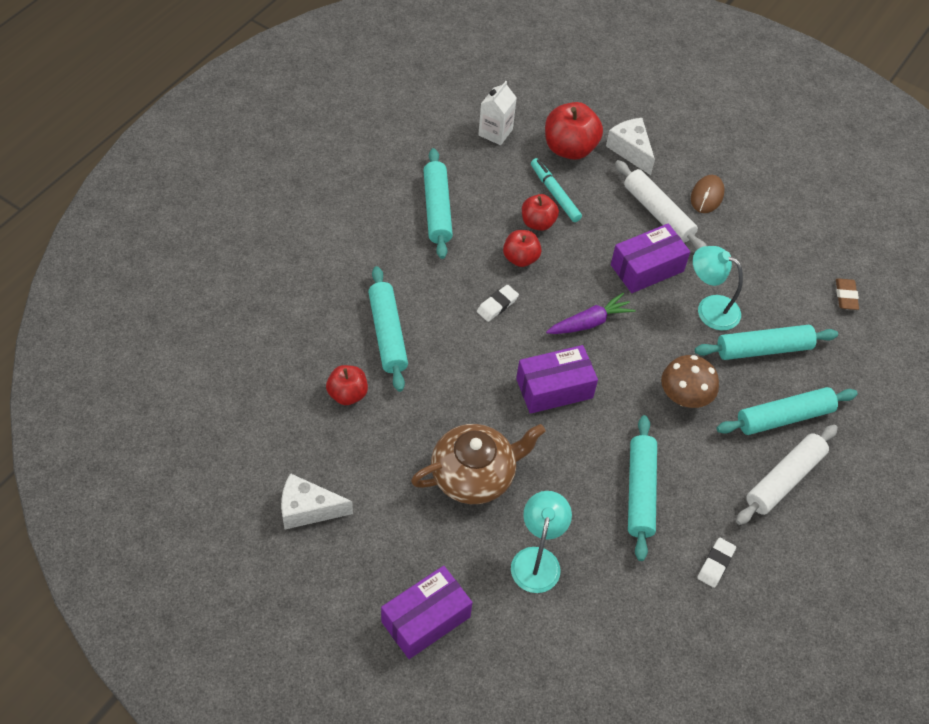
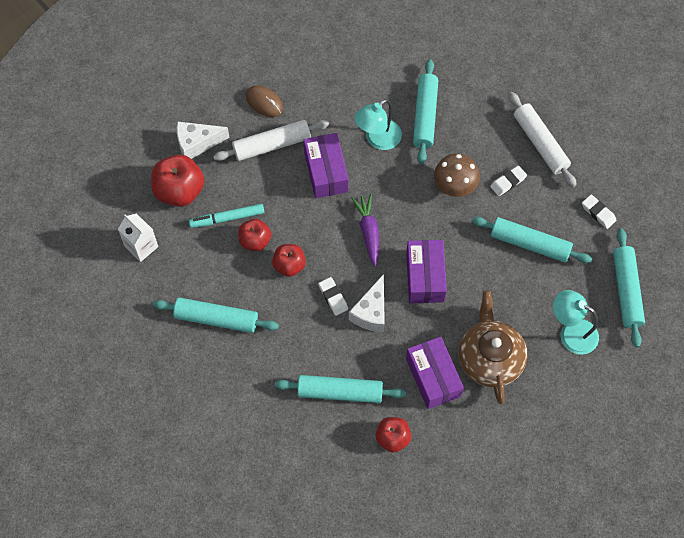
camera: 70 degrees left, 10 degrees up
white cheese [281,473,353,530] -> white cheese moved to [349,274,385,332]
purple box [381,566,473,659] -> purple box moved to [406,337,464,409]
turquoise rolling pin [717,387,858,435] -> turquoise rolling pin moved to [613,228,645,347]
brown eraser [836,278,859,310] -> none
none -> white eraser [490,165,527,196]

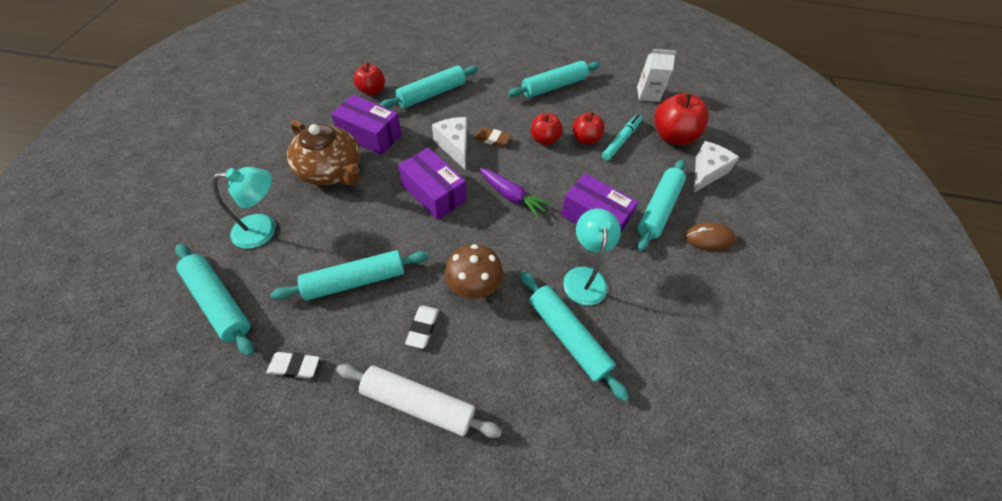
camera: 135 degrees right, 10 degrees down
white rolling pin [213,120,329,161] -> turquoise rolling pin [637,160,686,251]
white eraser [318,277,348,316] -> brown eraser [474,127,511,147]

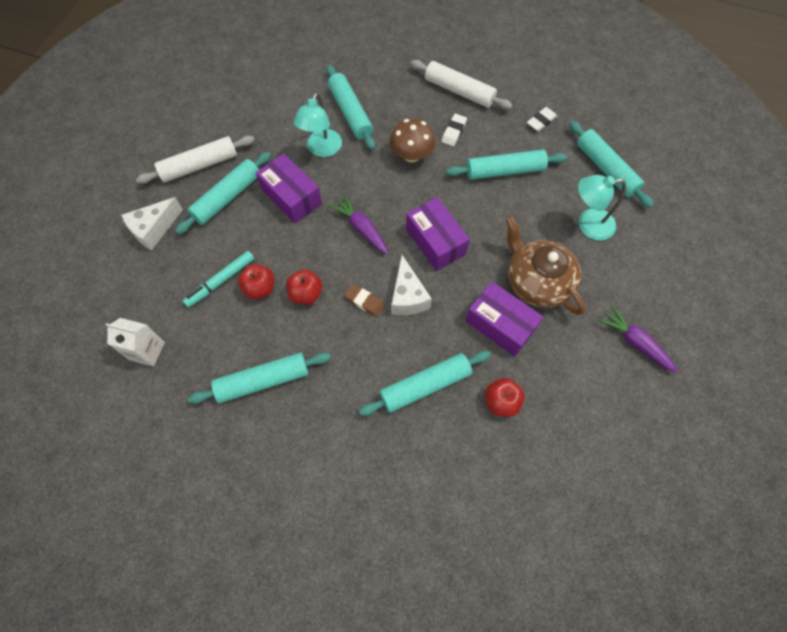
camera: 165 degrees left, 10 degrees up
white eraser [266,352,319,378] -> white eraser turned 60 degrees counterclockwise [527,107,557,132]
red apple [654,92,709,145] -> none
brown mouse [685,222,735,251] -> white rolling pin [136,136,255,184]
none -> purple carrot [597,305,678,373]

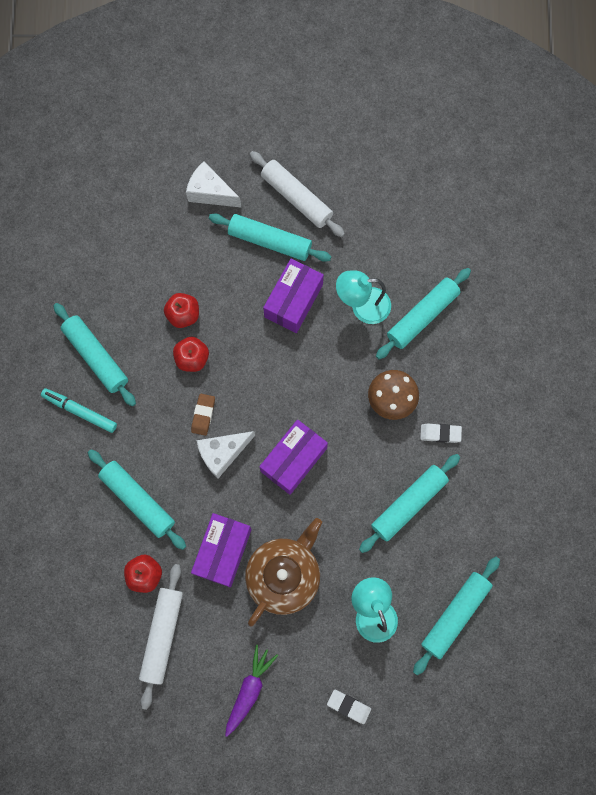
camera: 70 degrees right, 10 degrees up
white carton [105,318,165,367] -> none
turquoise marker [183,251,254,308] -> turquoise marker moved to [41,388,117,433]
purple carrot [329,194,388,254] -> none
white rolling pin [411,60,512,109] -> white rolling pin moved to [139,564,183,710]
turquoise rolling pin [446,150,567,180] -> turquoise rolling pin turned 75 degrees clockwise [359,454,460,553]
white eraser [527,107,557,132] -> white eraser moved to [327,690,371,724]

